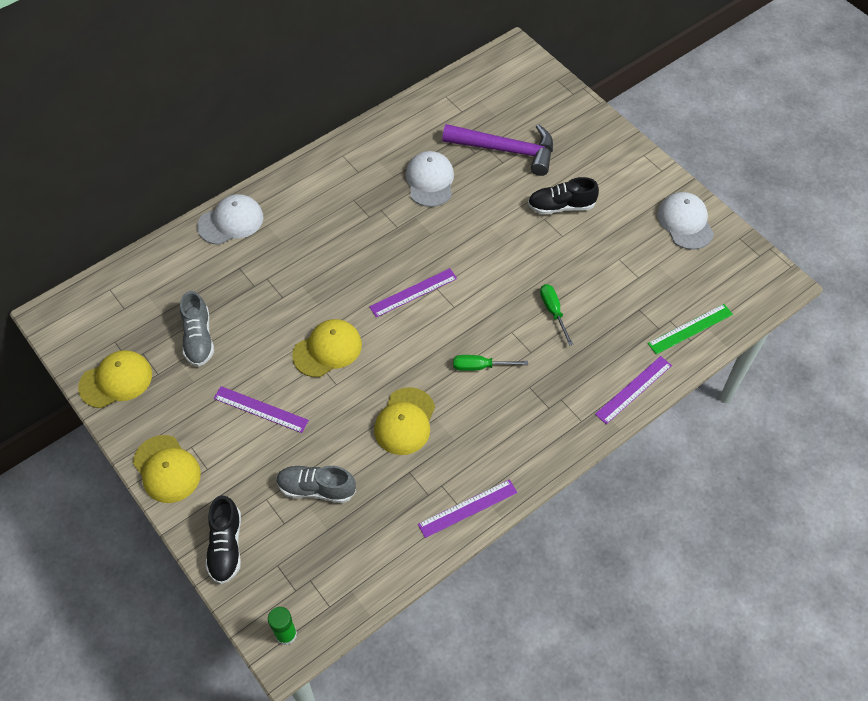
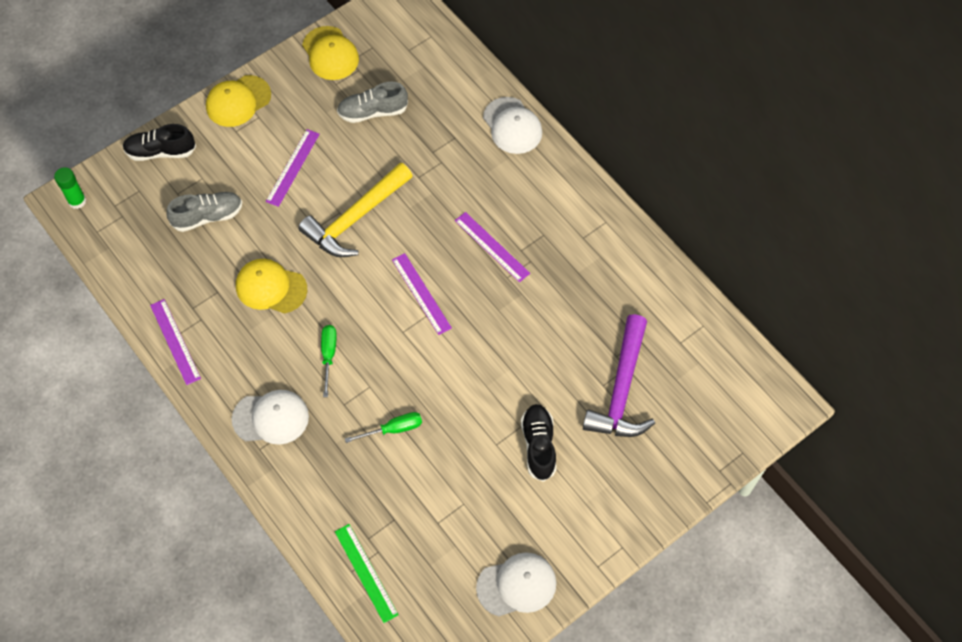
camera: 90 degrees right, 5 degrees up
grey shoe [276,465,356,503] -> grey shoe turned 60 degrees clockwise [166,192,242,232]
yellow cap [292,319,362,377] -> yellow hammer [298,163,413,257]
white cap [406,151,454,207] -> white cap moved to [232,390,309,445]
purple ruler [595,356,672,424] -> purple ruler moved to [455,212,530,282]

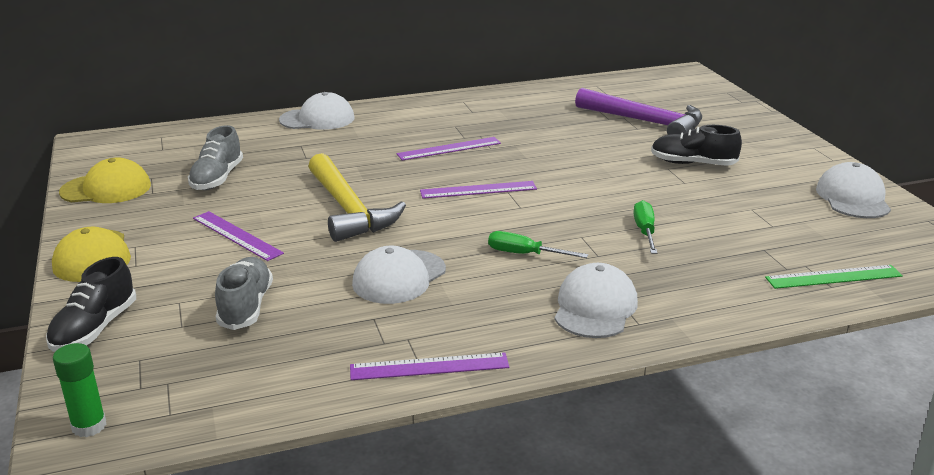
camera: 70 degrees left, 35 degrees down
yellow cap [236,259,307,314] -> white cap [352,246,446,304]

